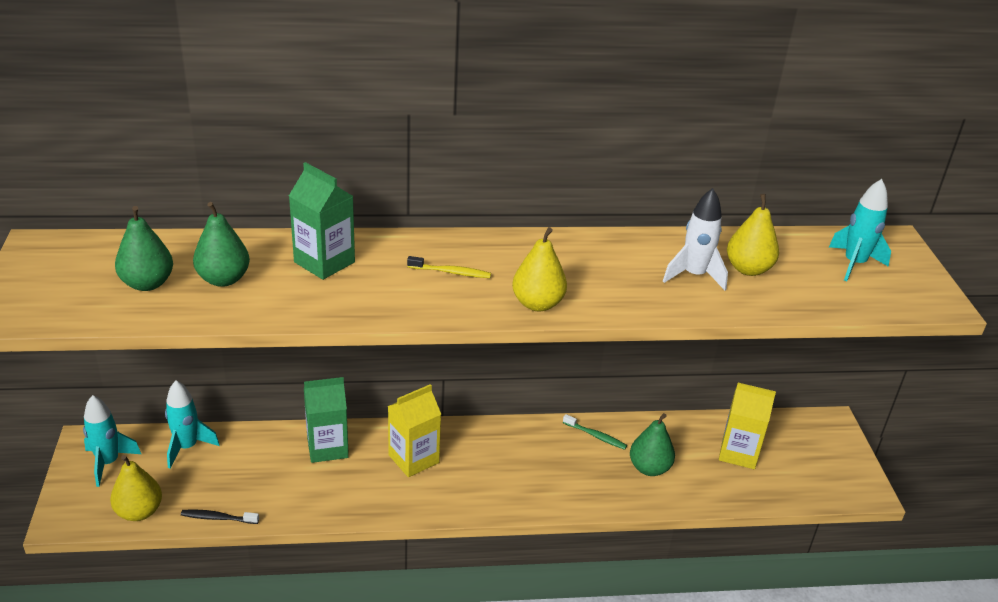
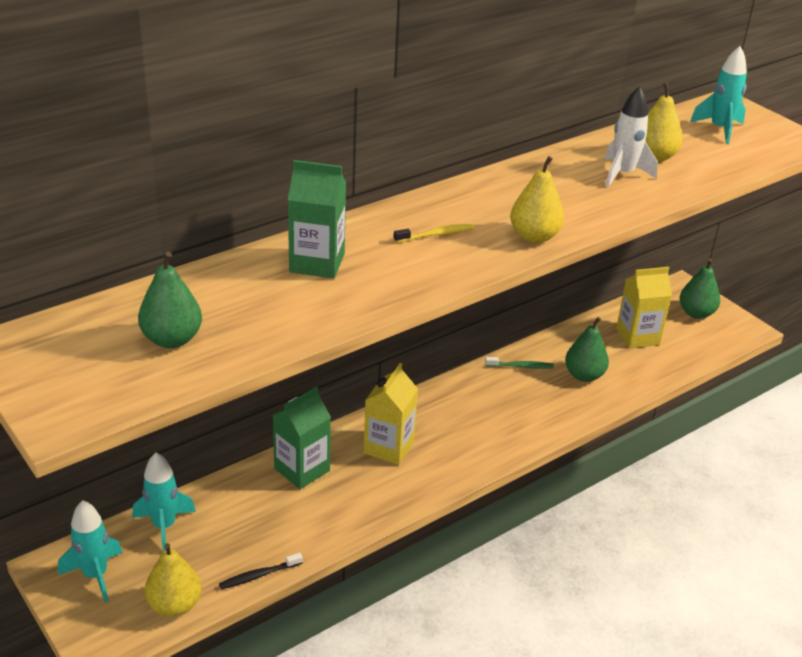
camera: 30 degrees left, 0 degrees up
green pear [193,202,250,287] -> green pear moved to [680,258,720,319]

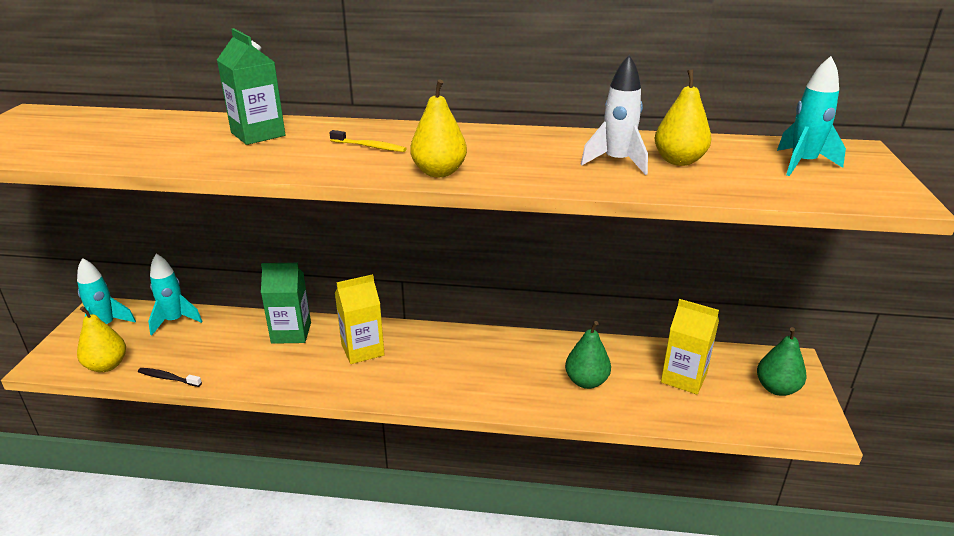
camera: 45 degrees right, 5 degrees down
green pear [138,252,202,348] -> none
green toothbrush [485,357,554,369] -> none

